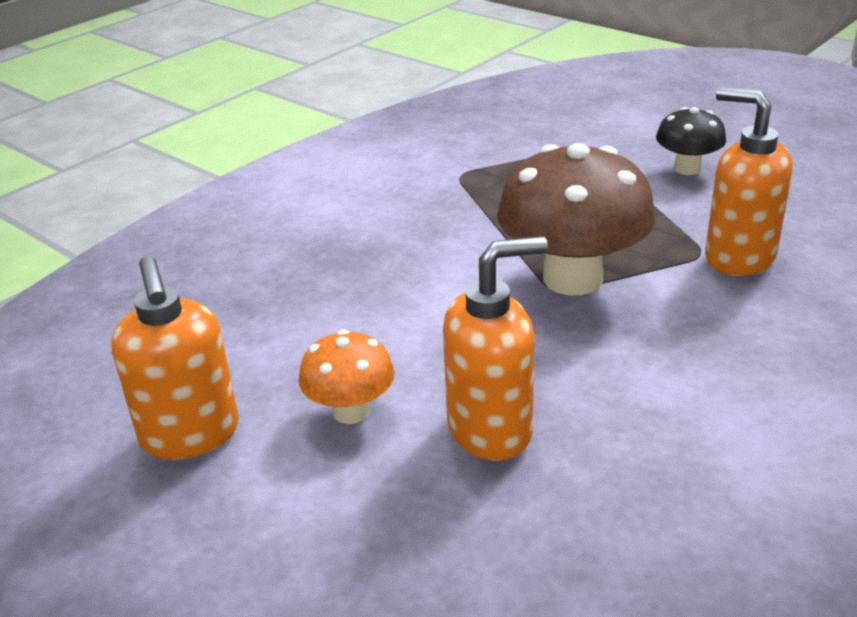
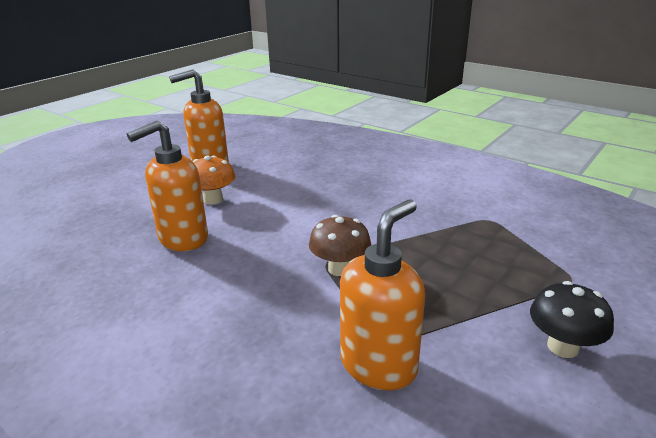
camera: 85 degrees right, 5 degrees down
orange soap dispenser [443,236,548,461] -> orange soap dispenser turned 75 degrees clockwise [127,120,208,251]
brown mushroom [497,143,655,295] -> brown mushroom [309,215,371,276], size x0.53

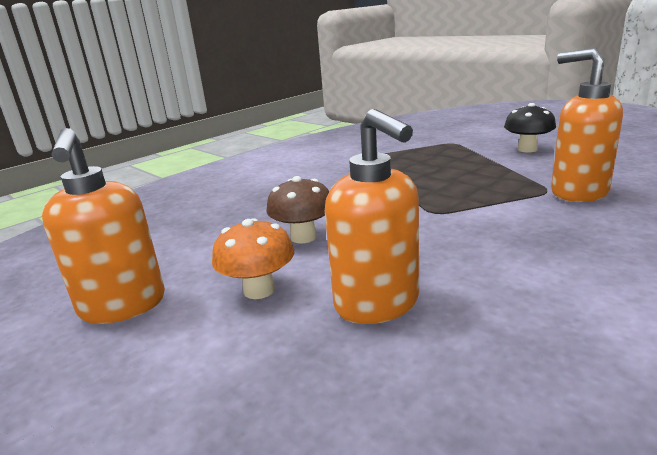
camera: 80 degrees left, 5 degrees down
brown mushroom [309,215,371,276] -> brown mushroom moved to [266,176,329,243]

